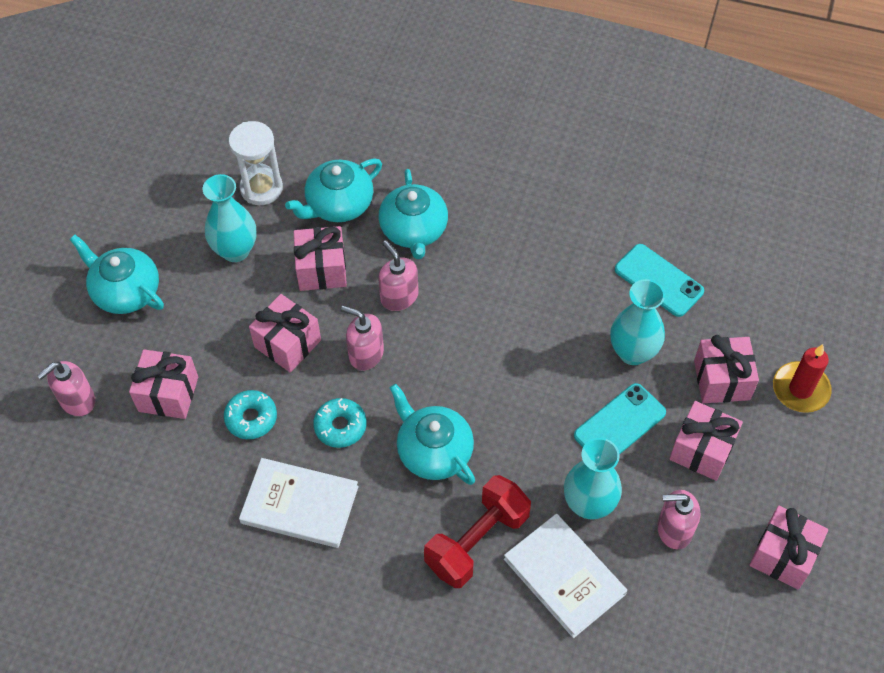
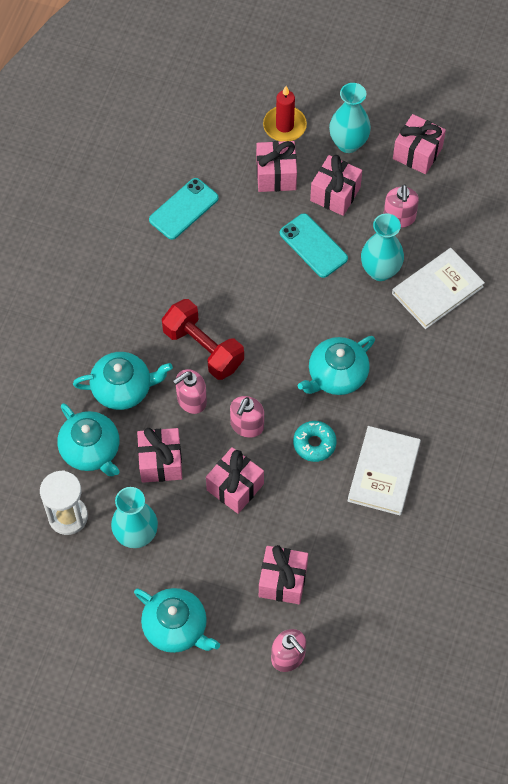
camera: 90 degrees left, 5 degrees up
turquoise teapot [70,235,164,314] -> turquoise teapot turned 90 degrees counterclockwise [134,588,220,653]
turquoise donut [224,390,277,439] -> none
red dumbbell [424,475,531,588] -> red dumbbell moved to [162,299,244,380]
turquoise vase [610,279,665,365] -> turquoise vase moved to [329,83,371,153]

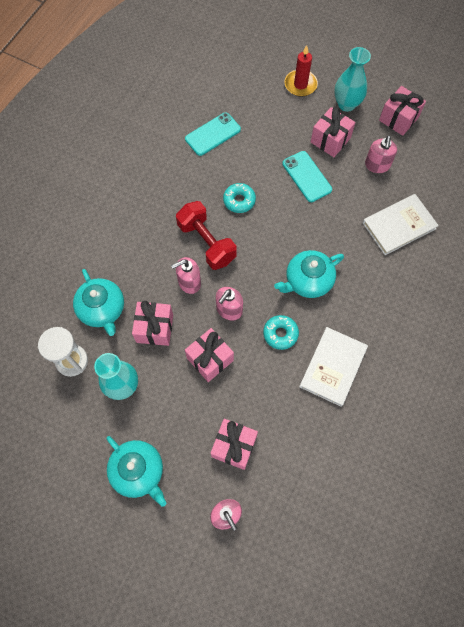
camera: 10 degrees right, 5 degrees up
turquoise teapot [73,352,173,410] -> none
pink gift [256,141,297,192] -> none
turquoise vase [361,214,404,281] -> none
none -> turquoise donut [223,183,256,213]

